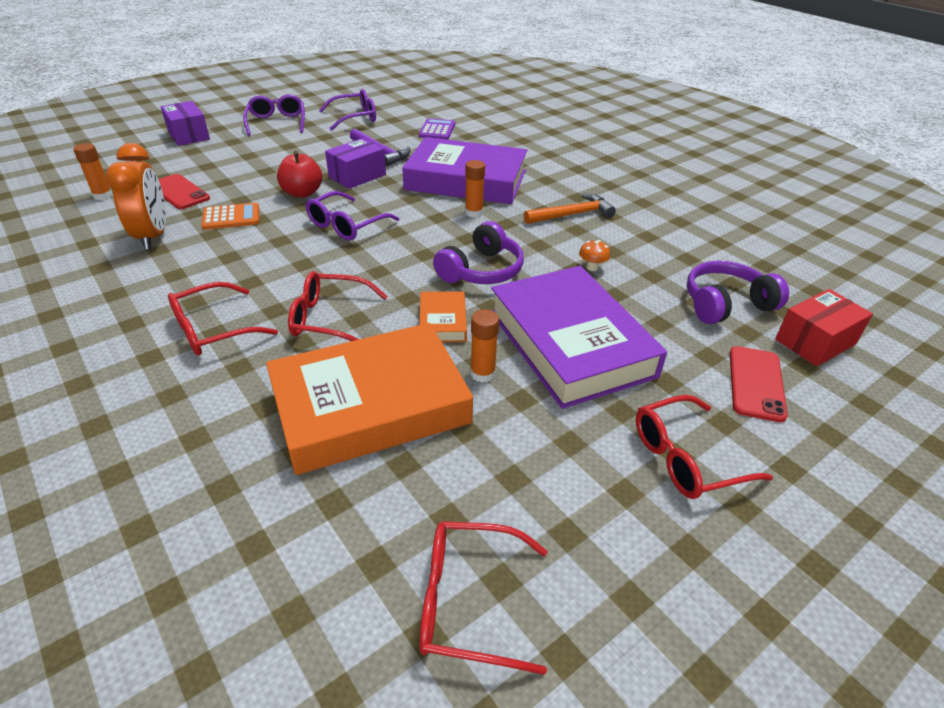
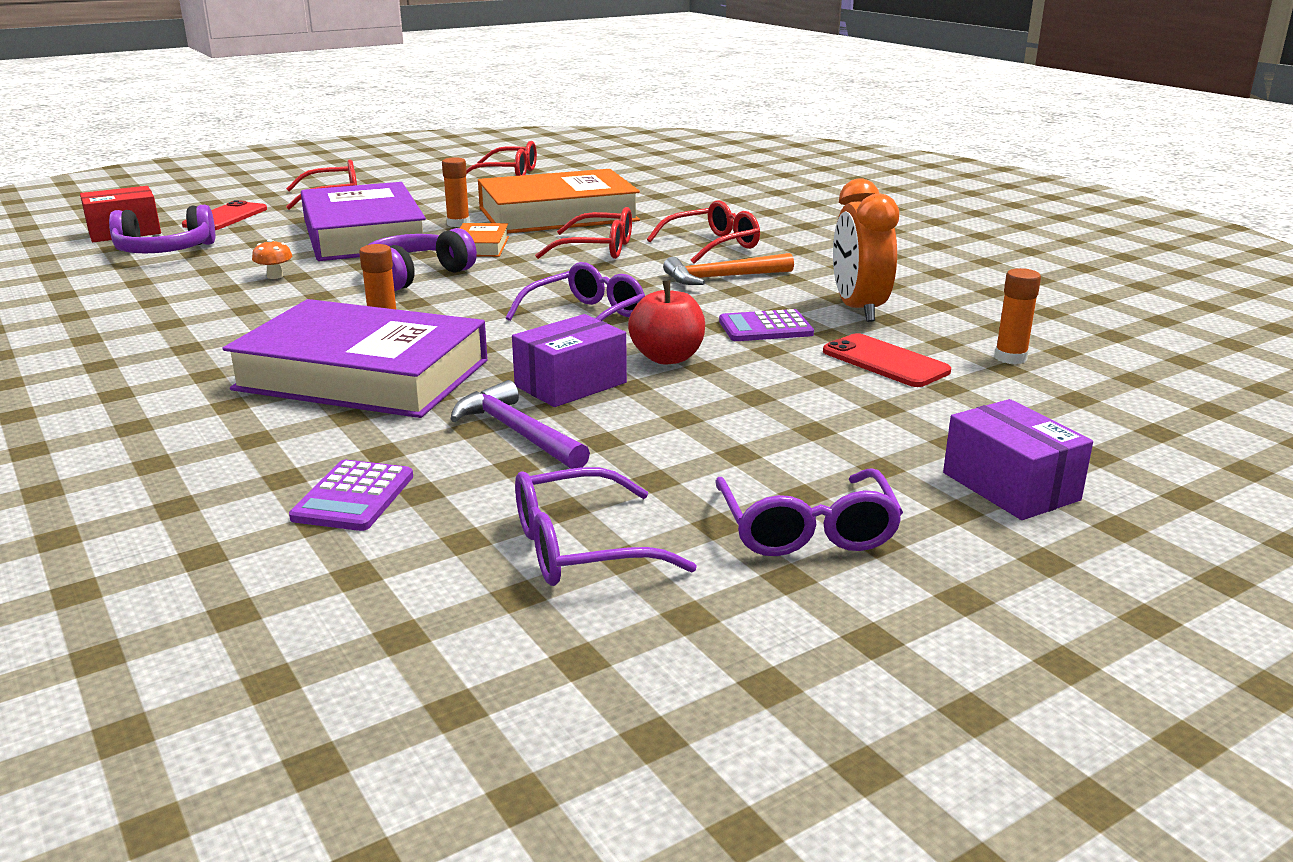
camera: 175 degrees left, 15 degrees down
orange calculator [201,203,259,230] -> purple calculator [719,309,814,341]
orange hammer [524,193,616,224] -> orange hammer moved to [663,253,794,285]

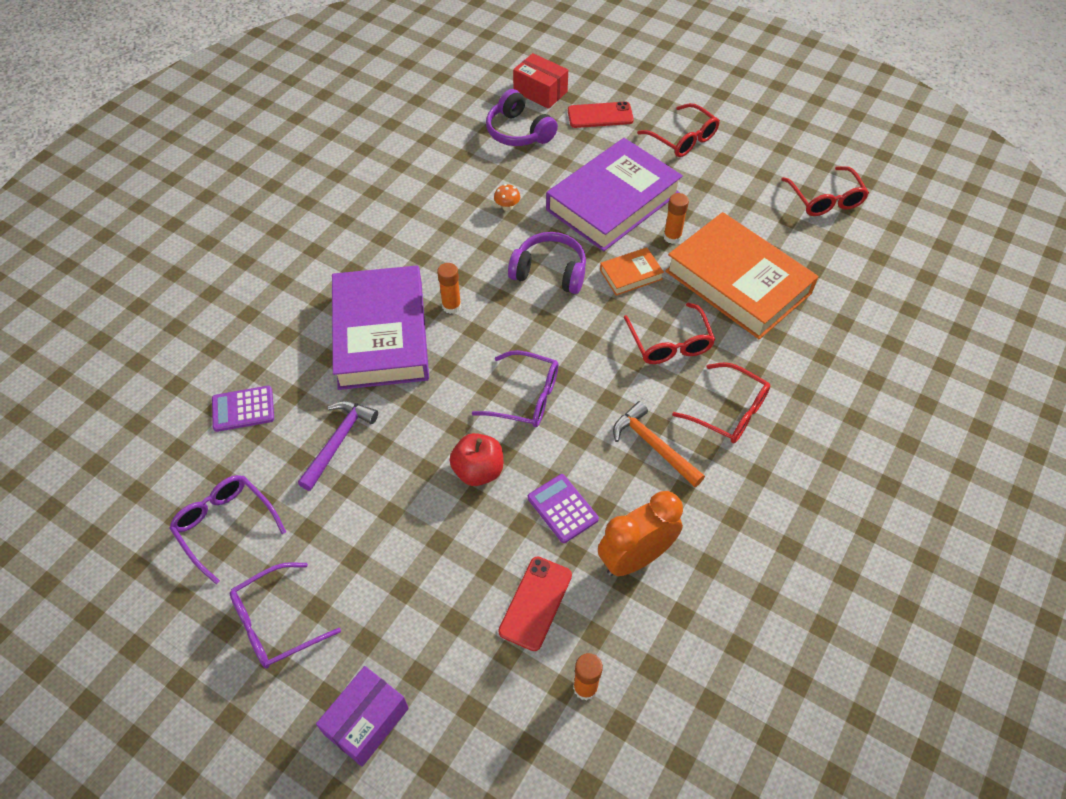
camera: 65 degrees right, 30 degrees up
purple box [512,314,627,407] -> none

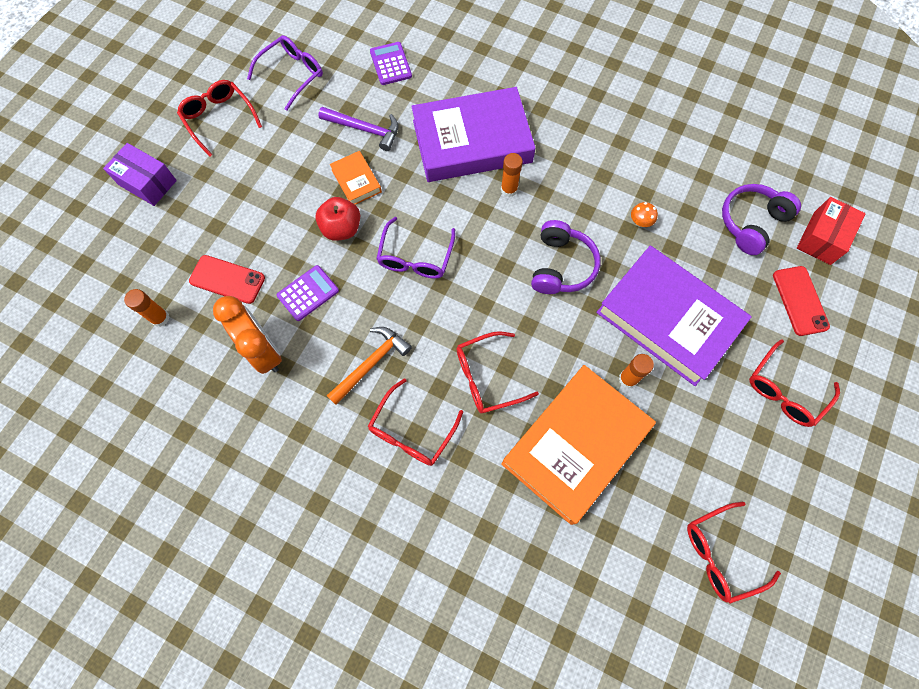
camera: 85 degrees right, 15 degrees up
purple glasses [229,562,341,669] -> red glasses [177,80,262,157]
orange book [600,247,664,296] -> orange book moved to [330,151,382,205]

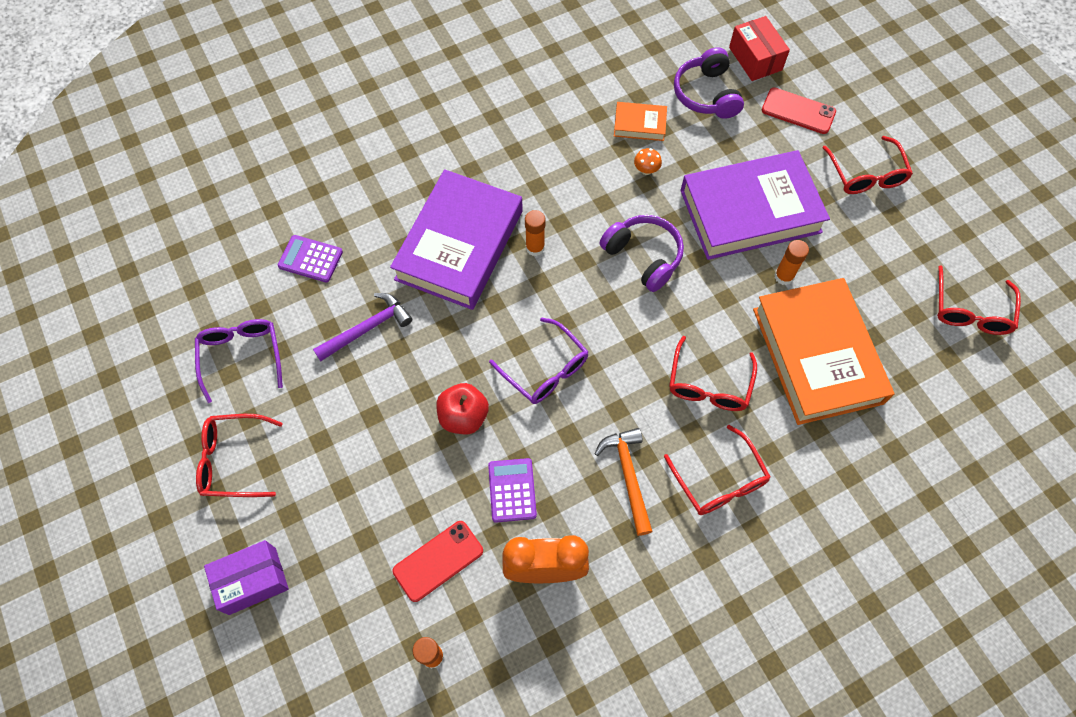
camera: 55 degrees left, 5 degrees down
orange book [330,151,382,205] -> orange book moved to [614,102,667,141]

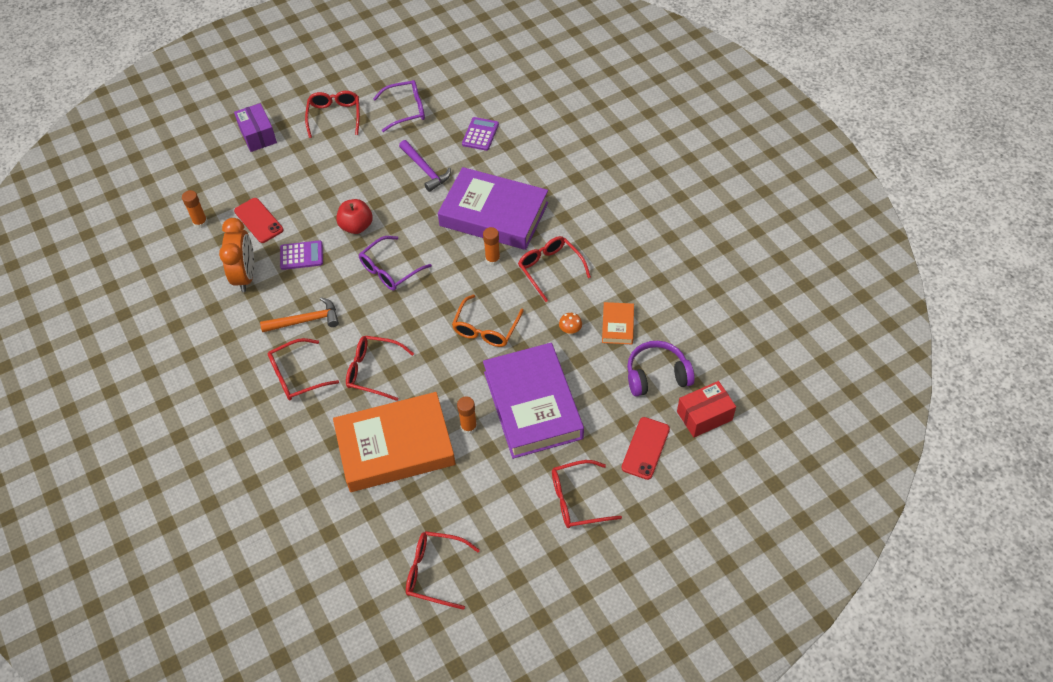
camera: 90 degrees right, 10 degrees down
purple headphones [599,215,684,292] -> orange glasses [452,294,524,347]
none -> red glasses [518,236,591,302]

